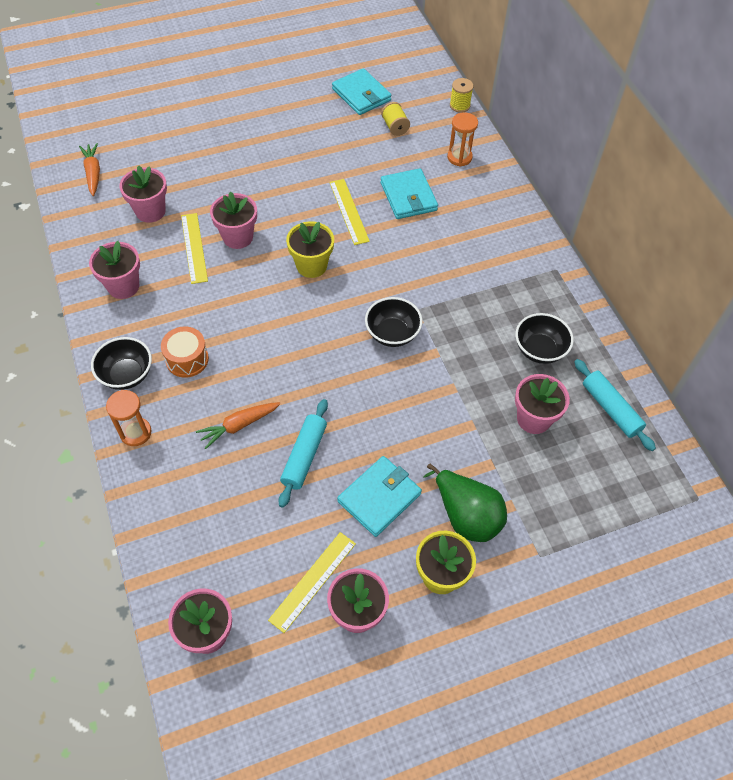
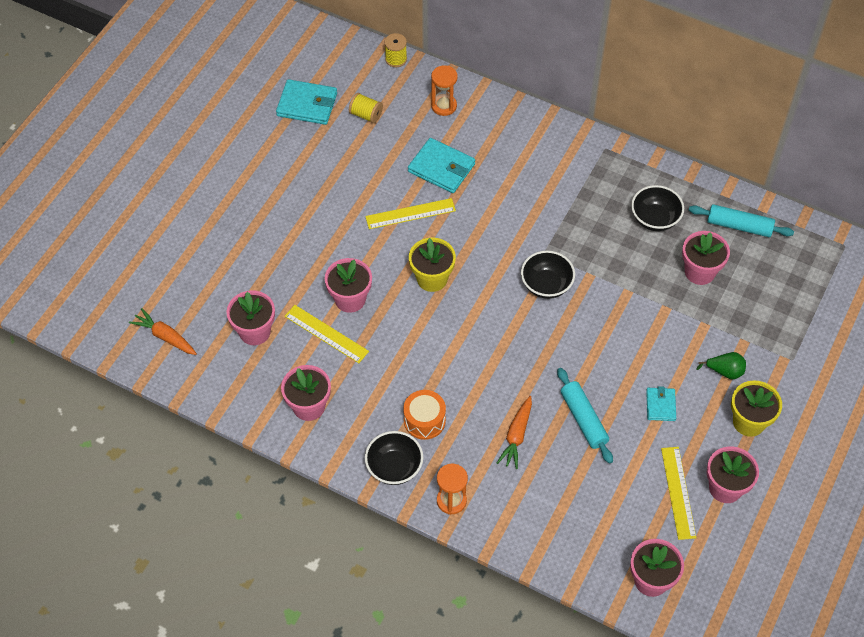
camera: 40 degrees left, 0 degrees up
yellow ruler [329,179,370,245] -> yellow ruler turned 45 degrees counterclockwise [365,198,456,229]
turquoise wallet [337,456,422,537] -> turquoise wallet [646,386,676,421], size x0.58
green pear [423,464,507,542] -> green pear [697,352,746,379], size x0.55

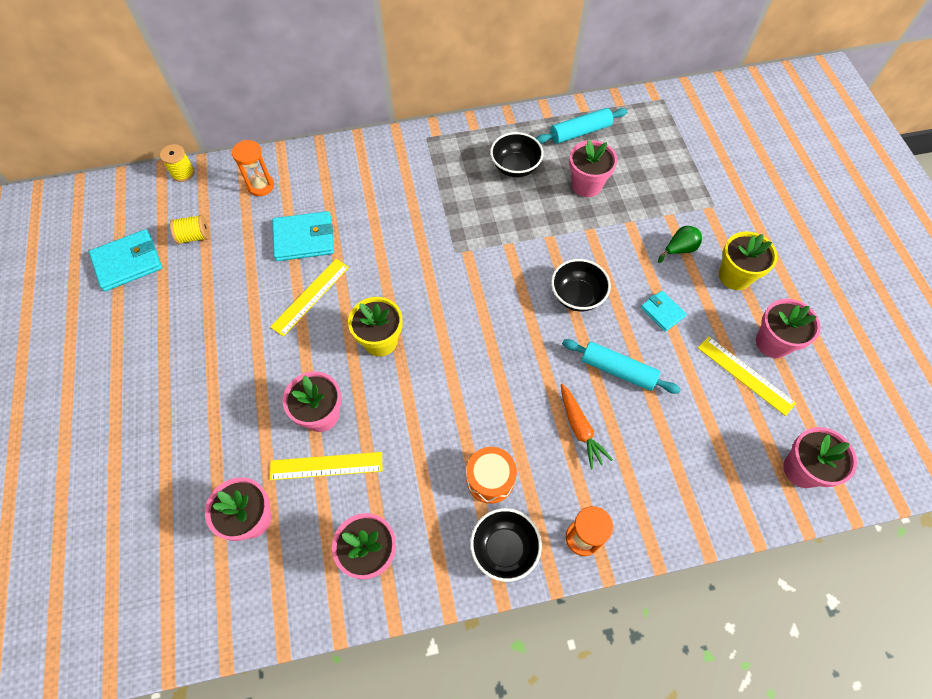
camera: 40 degrees left, 5 degrees up
orange carrot [129,308,197,355] -> none
black bowl [521,251,575,299] -> black bowl moved to [551,259,611,311]

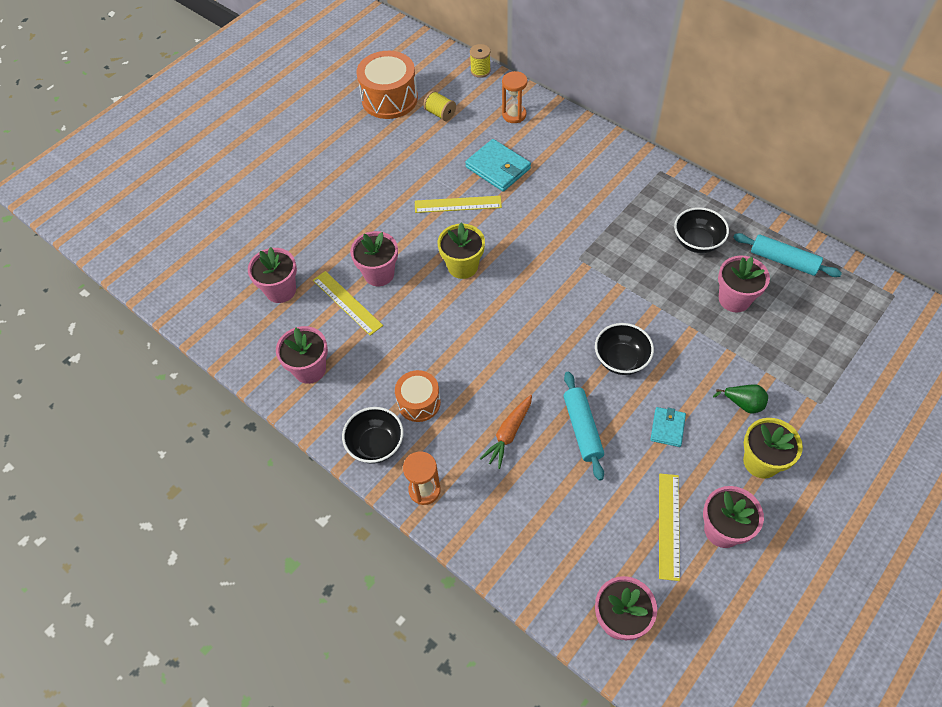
camera: 55 degrees right, 5 degrees down
turquoise wallet [89,229,162,291] -> orange drum [356,51,418,119]

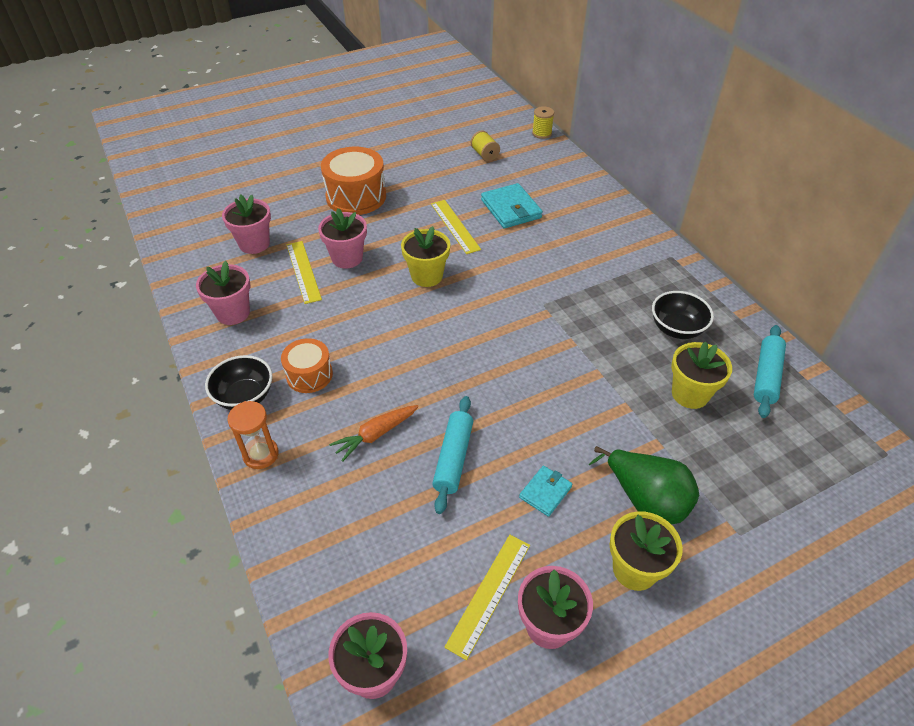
camera: 20 degrees right, 10 degrees down
orange drum [356,51,418,119] -> orange drum moved to [321,147,386,215]
yellow ruler [415,196,502,213] -> yellow ruler turned 45 degrees clockwise [431,200,481,254]
orange hourglass [502,71,527,123] -> none
black bowl [595,323,654,375] -> none
green pear [713,384,768,414] -> green pear [589,446,699,524], size x1.83
pink flower pot [718,256,770,312] -> yellow flower pot [671,341,732,409]
turquoise rolling pin [733,233,842,277] -> turquoise rolling pin turned 60 degrees clockwise [754,325,786,418]

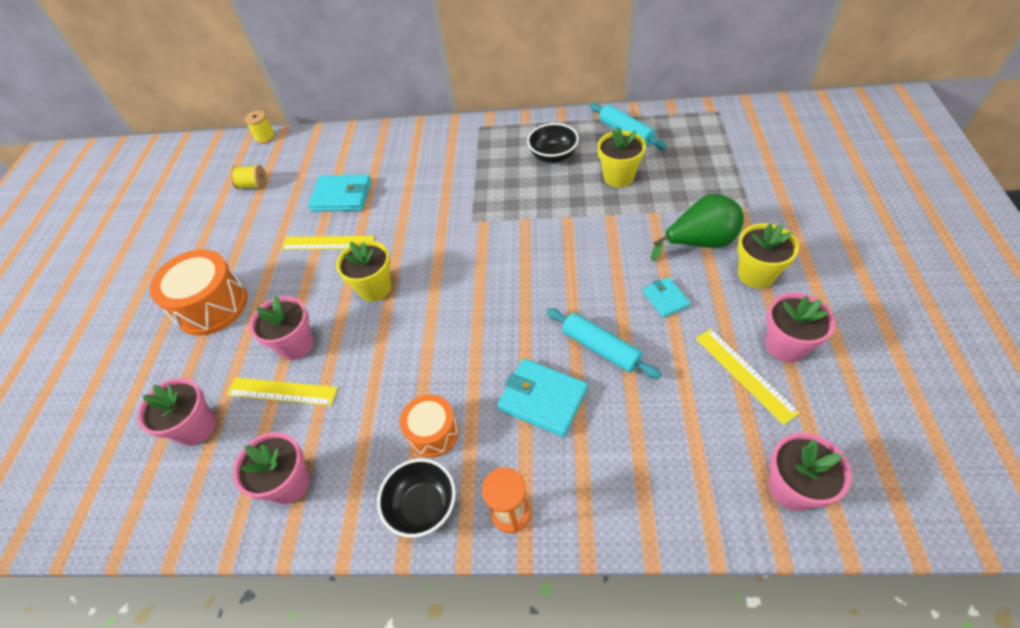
camera: 55 degrees left, 5 degrees up
orange carrot [329,405,419,462] -> turquoise wallet [497,359,588,437]

